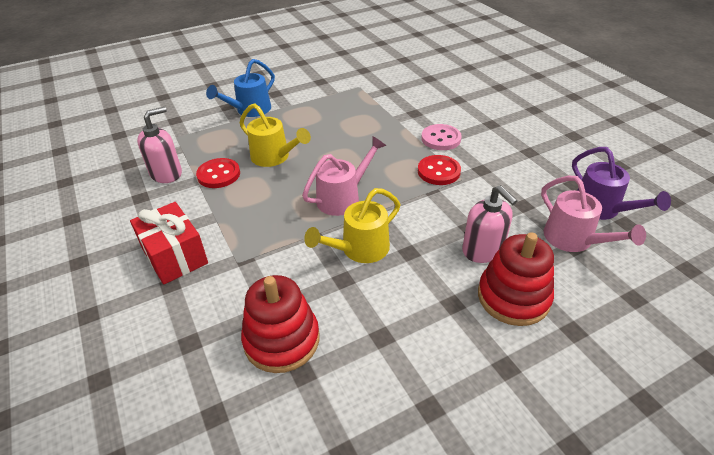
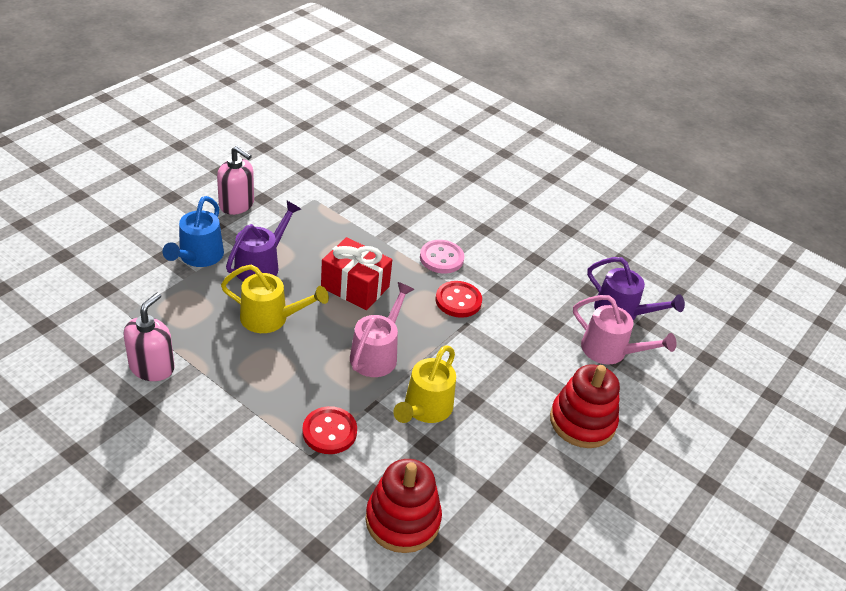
camera: 30 degrees left, 0 degrees up
red gift [130,202,208,285] -> red gift moved to [321,237,392,310]
red button [196,158,240,188] -> red button moved to [302,406,357,454]
pink soap dispenser [462,185,517,263] -> pink soap dispenser moved to [217,146,254,215]
none -> purple watering can [226,201,301,281]

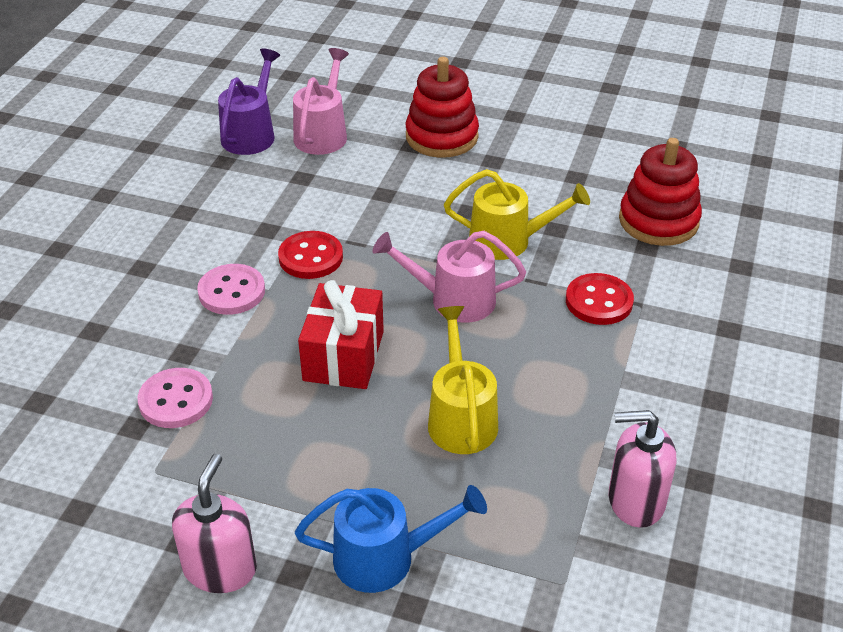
camera: 105 degrees left, 0 degrees up
purple watering can [226,201,301,281] -> none
none -> pink button [138,368,213,428]

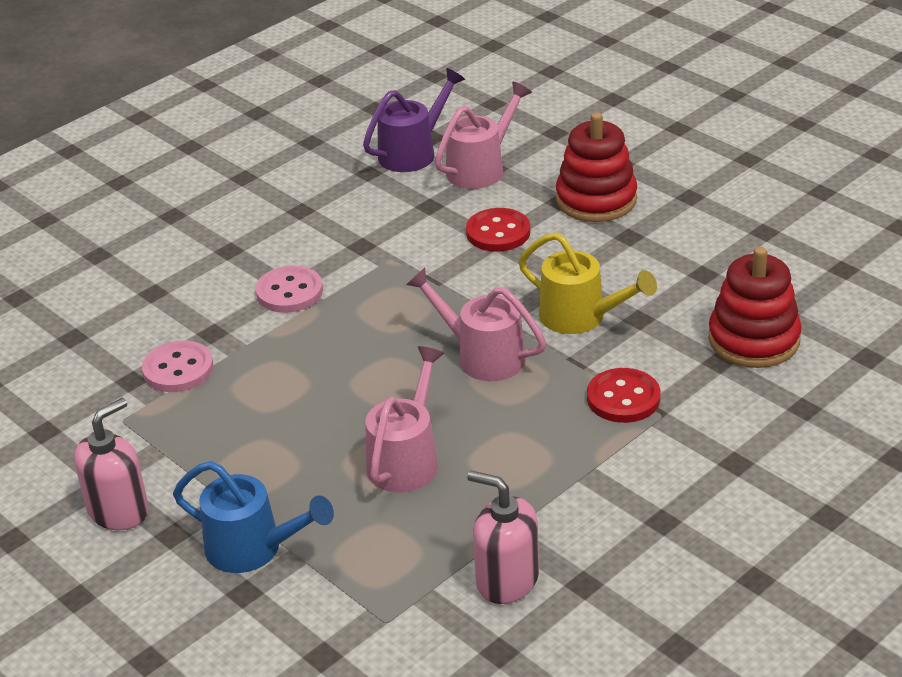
camera: 30 degrees right, 5 degrees down
red button [278,231,343,279] -> red button moved to [466,208,530,252]
red gift [298,280,384,389] -> none
yellow watering can [428,306,498,454] -> pink watering can [365,346,444,493]

